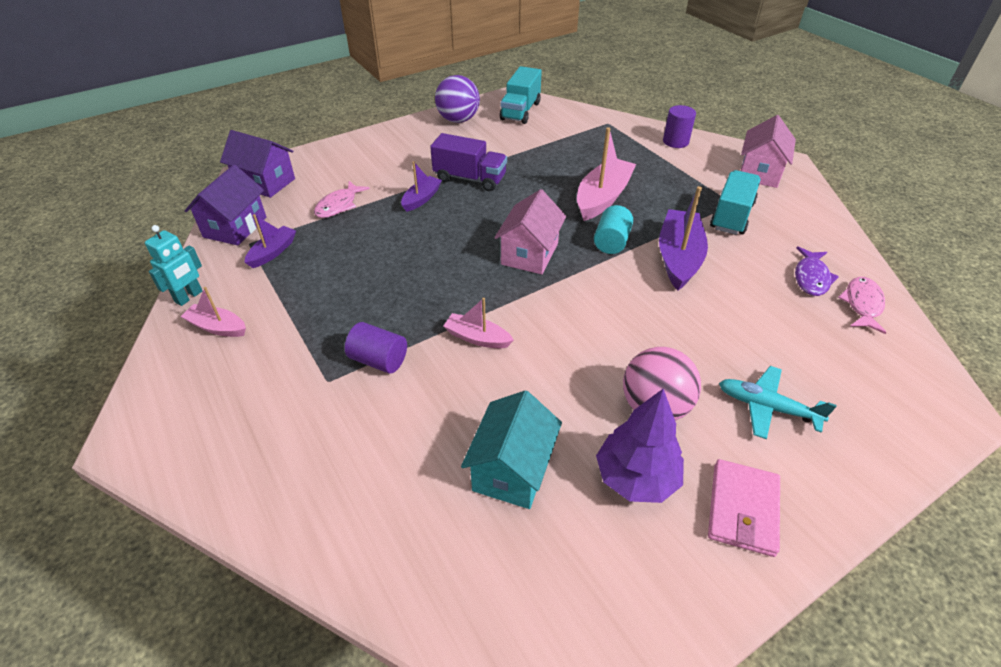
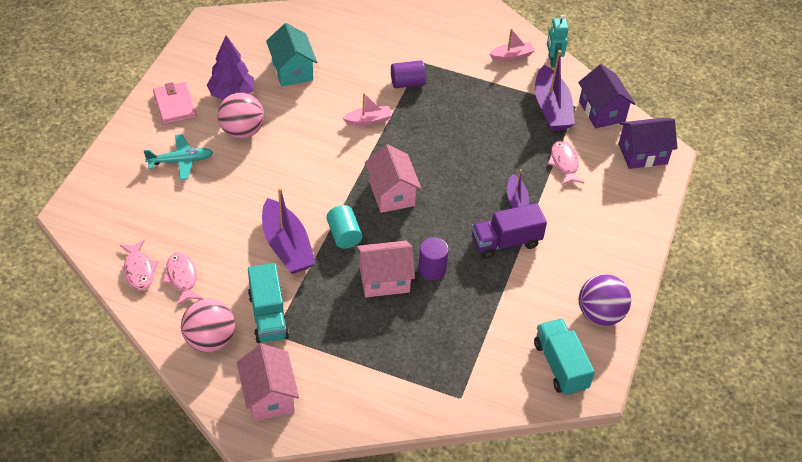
camera: 140 degrees right, 5 degrees up
purple boat [245,214,296,268] -> purple boat [535,50,575,131], size x1.79
pink boat [577,127,636,221] -> pink house [357,241,415,297]
purple cylinder [663,105,696,148] -> purple cylinder moved to [418,237,449,281]
purple fish [795,247,839,296] -> pink fish [162,252,203,305]
none -> pink ball [181,299,235,352]

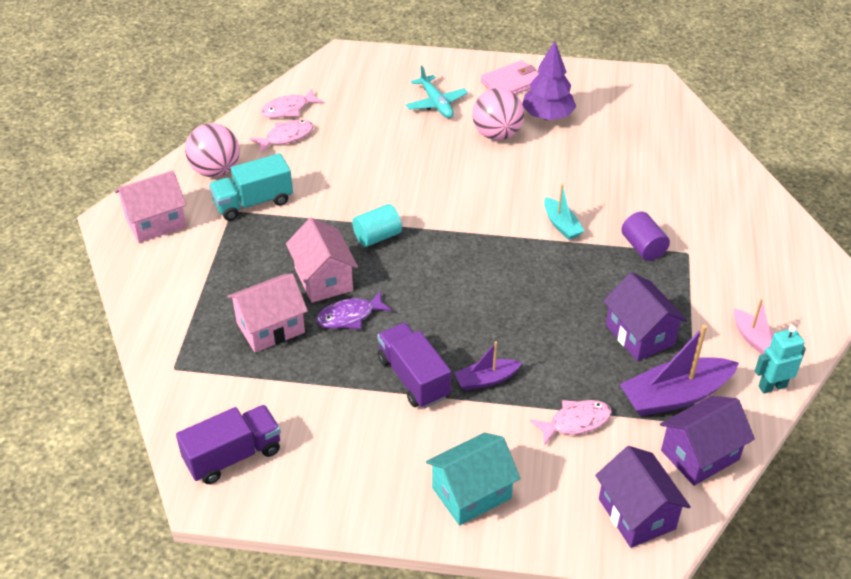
camera: 80 degrees right, 5 degrees down
purple boat [262,188,316,274] -> none
turquoise house [266,23,317,86] -> turquoise house moved to [426,432,521,526]
pink boat [343,93,392,126] -> turquoise boat [544,184,584,240]
pink house [365,144,422,213] -> pink house moved to [227,273,308,352]
purple cylinder [418,237,449,281] -> purple fish [316,290,392,329]
turquoise truck [534,319,595,396] -> purple truck [176,405,281,484]
purple ball [579,274,631,326] -> none
none -> purple house [603,272,688,361]

